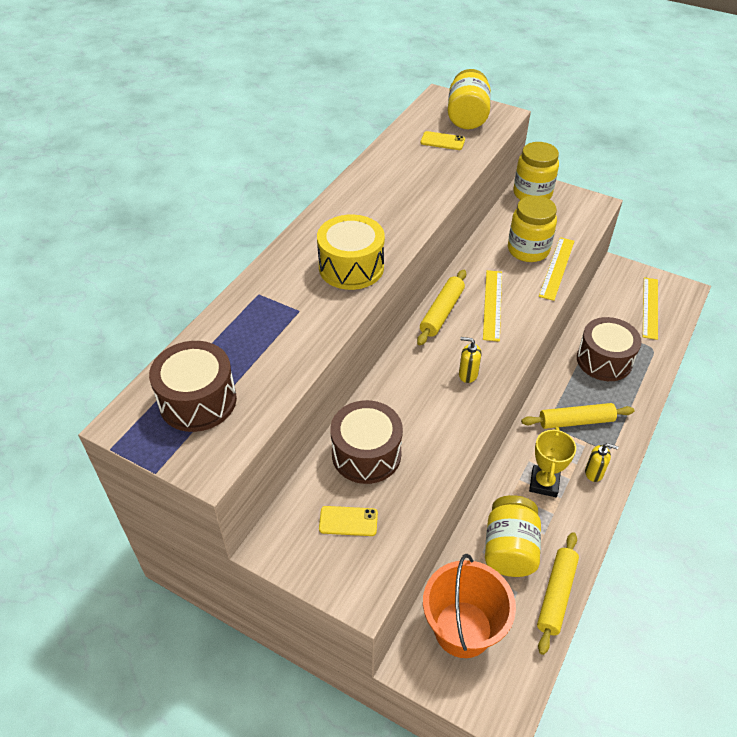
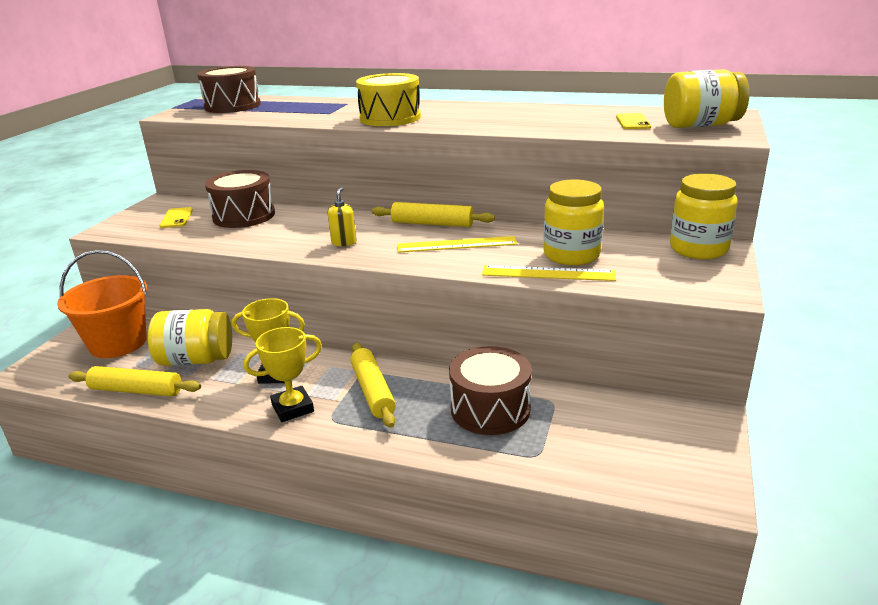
camera: 80 degrees right, 20 degrees down
yellow soap dispenser [585,443,618,482] -> yellow trophy [244,327,322,422]
yellow ruler [643,277,658,340] -> none

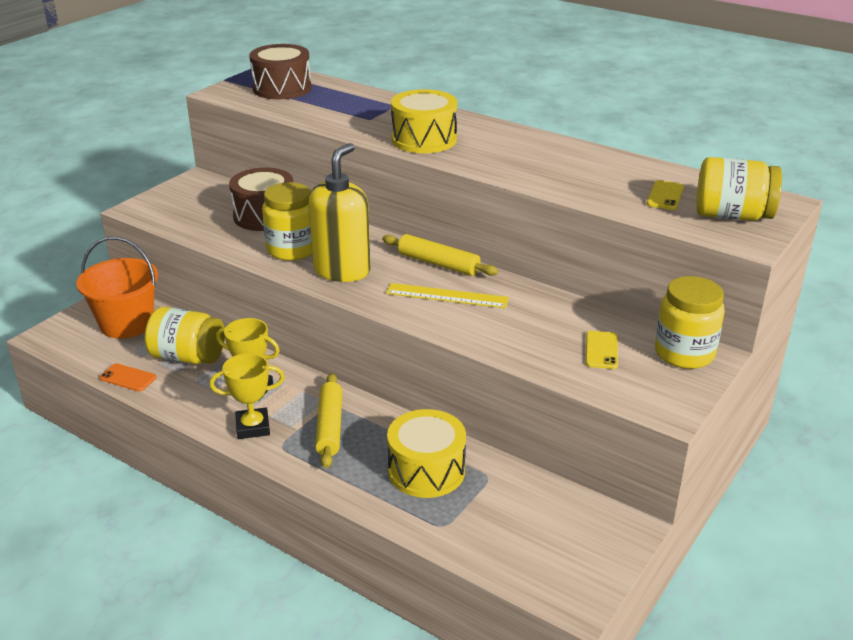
camera: 15 degrees right, 5 degrees up
yellow rolling pin [68,366,201,397] -> orange phone [99,363,157,392]
yellow phone [160,207,193,228] -> yellow phone moved to [586,331,618,369]
yellow soap dispenser [328,187,357,246] -> yellow soap dispenser [308,143,371,282], size x2.32
brown drum [449,346,532,435] -> yellow drum [387,409,466,498]
yellow ruler [482,265,616,281] -> none
yellow jar [543,179,604,265] -> yellow jar moved to [262,182,312,261]

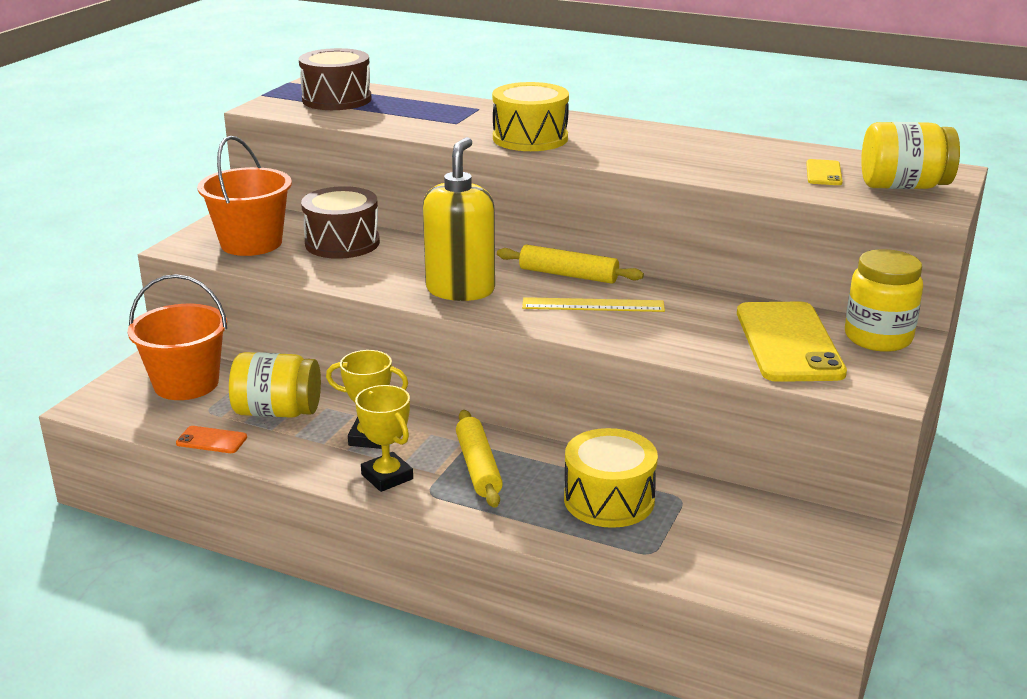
camera: 10 degrees left, 5 degrees down
yellow trophy [209,353,285,439] -> yellow trophy turned 75 degrees clockwise [355,385,413,492]
yellow jar [262,182,312,261] -> none
yellow phone [586,331,618,369] -> yellow phone [737,302,847,382], size x2.26
none -> orange bucket [197,136,292,256]

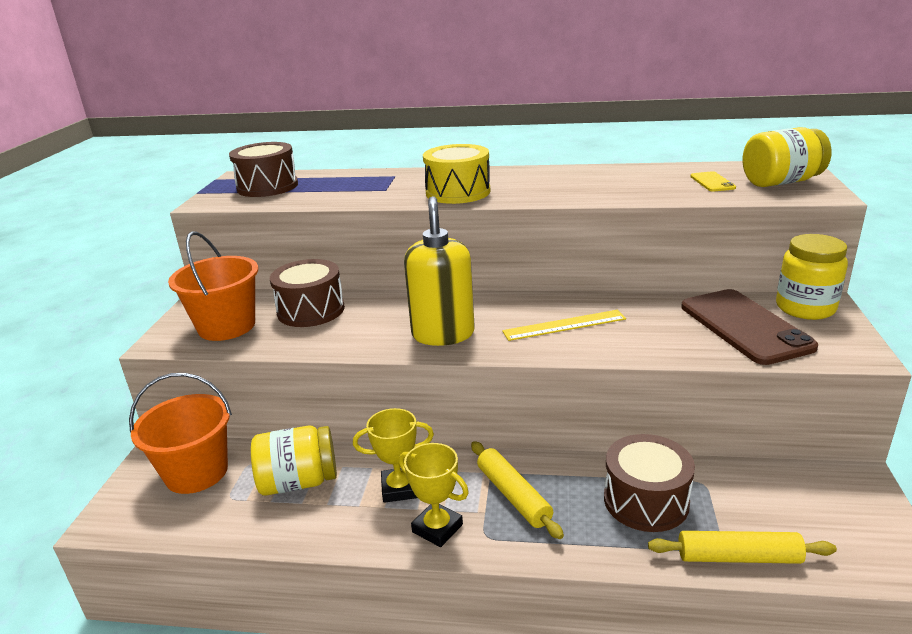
camera: 15 degrees left, 0 degrees up
orange phone [176,426,247,453] -> none
yellow rolling pin [497,245,644,284] -> yellow rolling pin moved to [648,531,837,564]
yellow drum [564,428,658,528] -> brown drum [604,434,695,532]
yellow phone [737,302,847,382] -> brown phone [681,289,818,365]

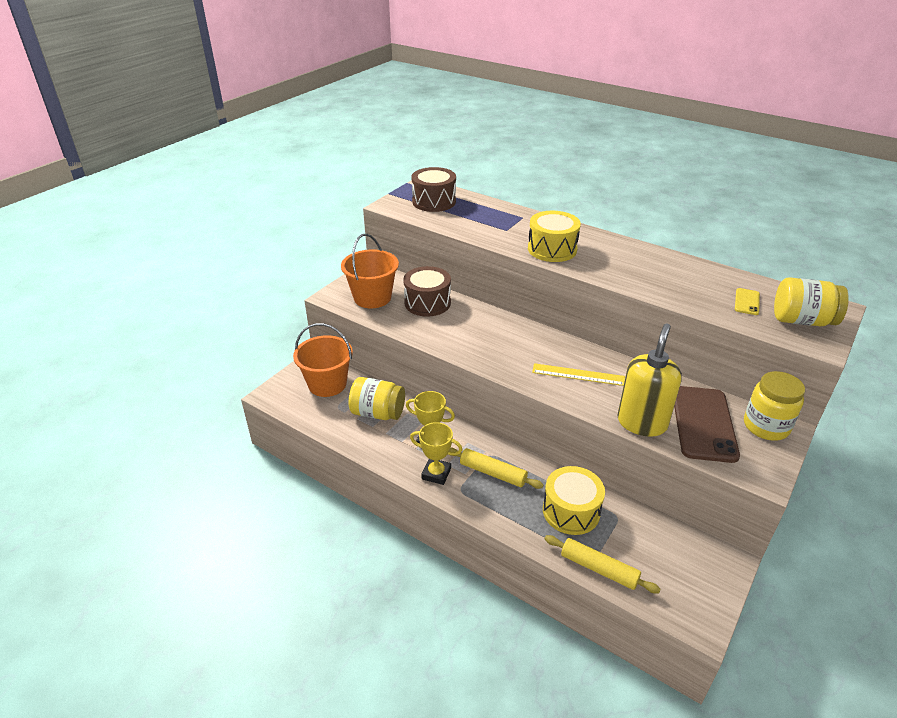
camera: 25 degrees right, 10 degrees up
yellow trophy [399,443,469,547] -> yellow trophy turned 45 degrees counterclockwise [410,422,463,485]
yellow soap dispenser [404,196,475,346] -> yellow soap dispenser moved to [617,324,682,437]
yellow rolling pin [471,441,564,539] -> yellow rolling pin turned 60 degrees counterclockwise [450,447,543,489]
brown drum [604,434,695,532] -> yellow drum [543,466,605,535]

